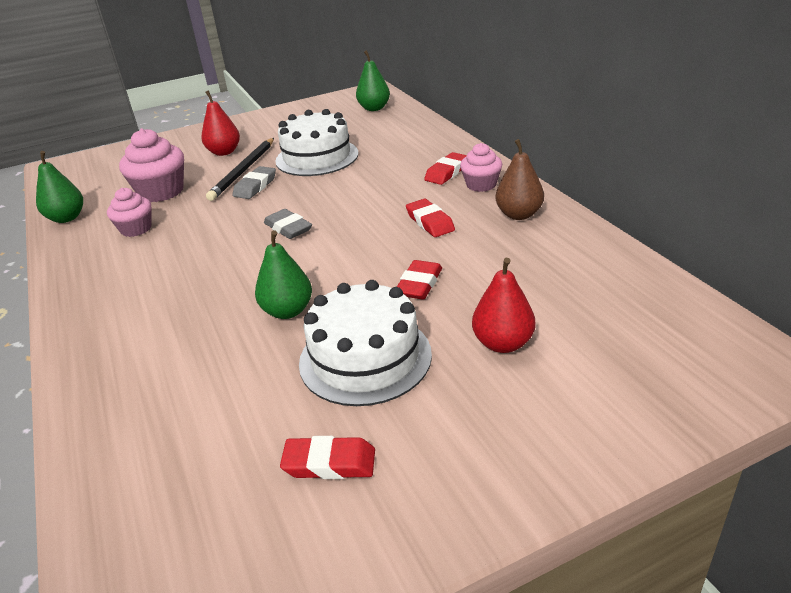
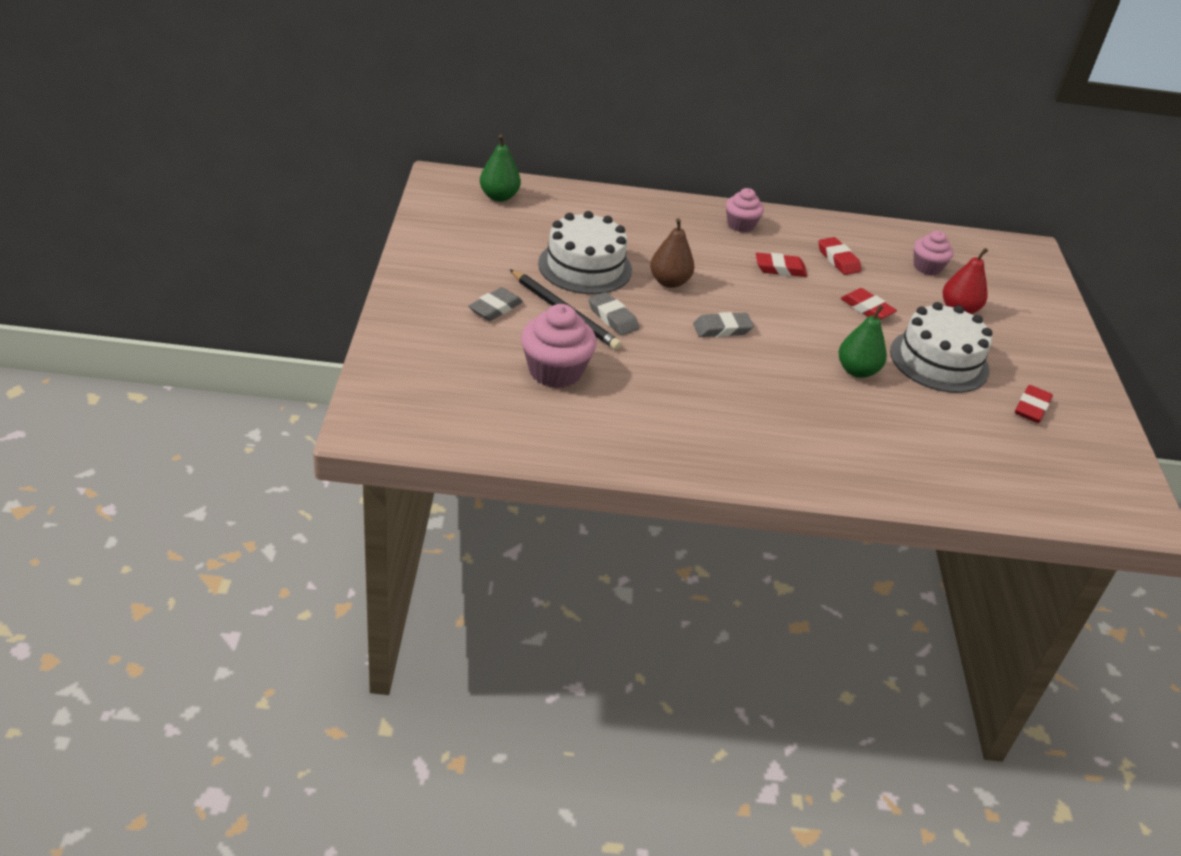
camera: 70 degrees left, 5 degrees up
green pear [36,151,83,223] -> none
pink cupcake [107,188,151,237] -> pink cupcake moved to [914,231,954,275]
red pear [201,90,240,156] -> grey eraser [468,287,523,321]
red eraser [424,152,467,185] -> red eraser moved to [818,237,861,275]
brown pear [495,139,544,220] -> brown pear moved to [650,218,695,288]

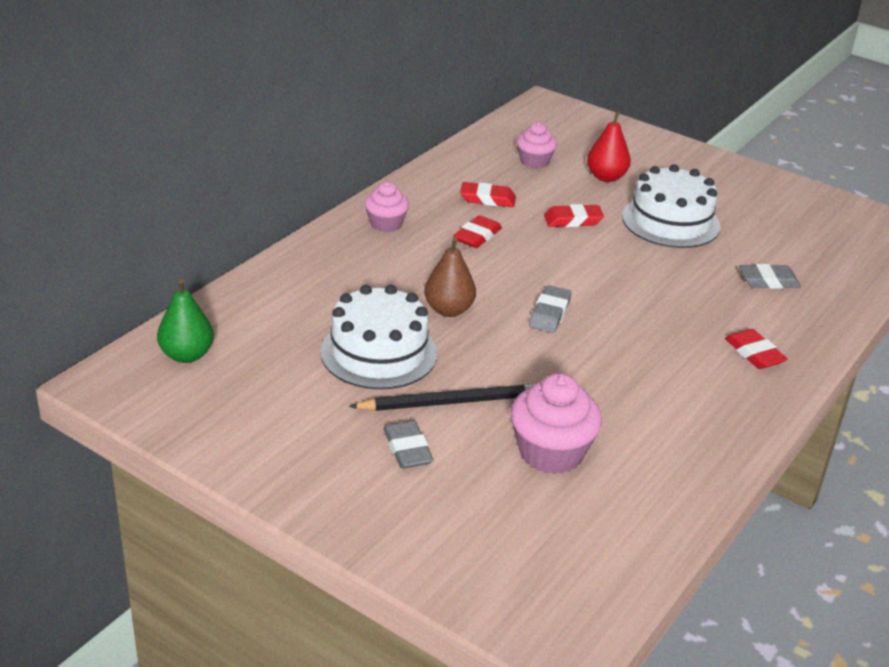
camera: 55 degrees left, 5 degrees down
grey eraser [588,292,639,336] -> grey eraser moved to [739,264,801,289]
green pear [838,305,887,378] -> none
red eraser [1015,385,1053,423] -> red eraser moved to [725,329,787,369]

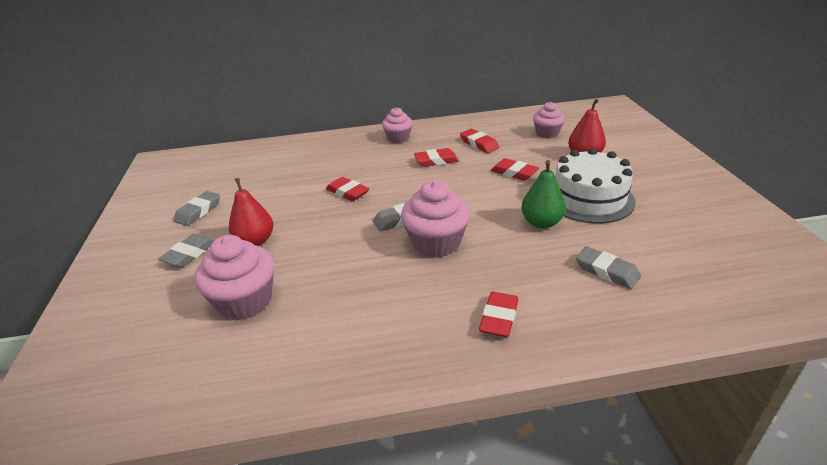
camera: 50 degrees right, 0 degrees up
green pear [157,279,214,363] -> green pear moved to [521,160,566,229]
white cake [320,285,437,389] -> none
black pencil [349,384,534,411] -> red pear [229,178,273,246]
brown pear [424,237,476,317] -> red eraser [326,177,369,201]
none -> grey eraser [174,191,220,226]
none -> pink cupcake [401,180,470,258]

